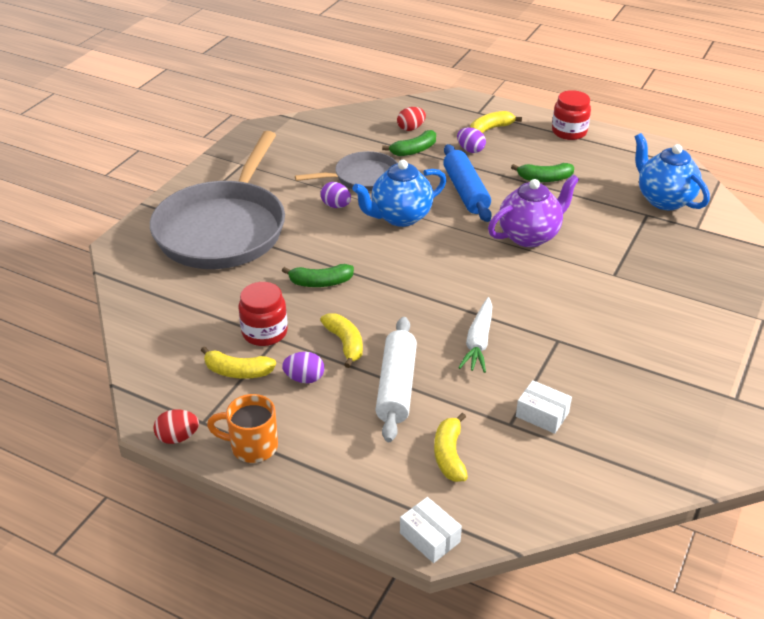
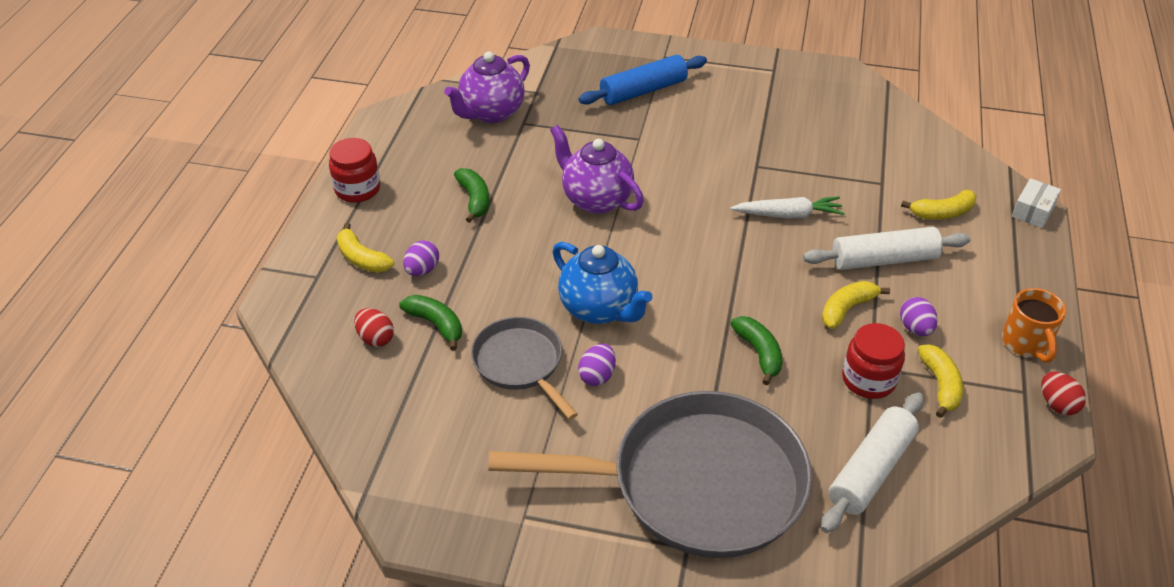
camera: 105 degrees left, 5 degrees up
blue rolling pin [443,144,492,222] -> blue rolling pin moved to [578,55,707,105]
white box [516,380,572,434] -> none
blue teapot [634,133,710,210] -> purple teapot [444,51,530,123]
none -> white rolling pin [821,392,924,533]

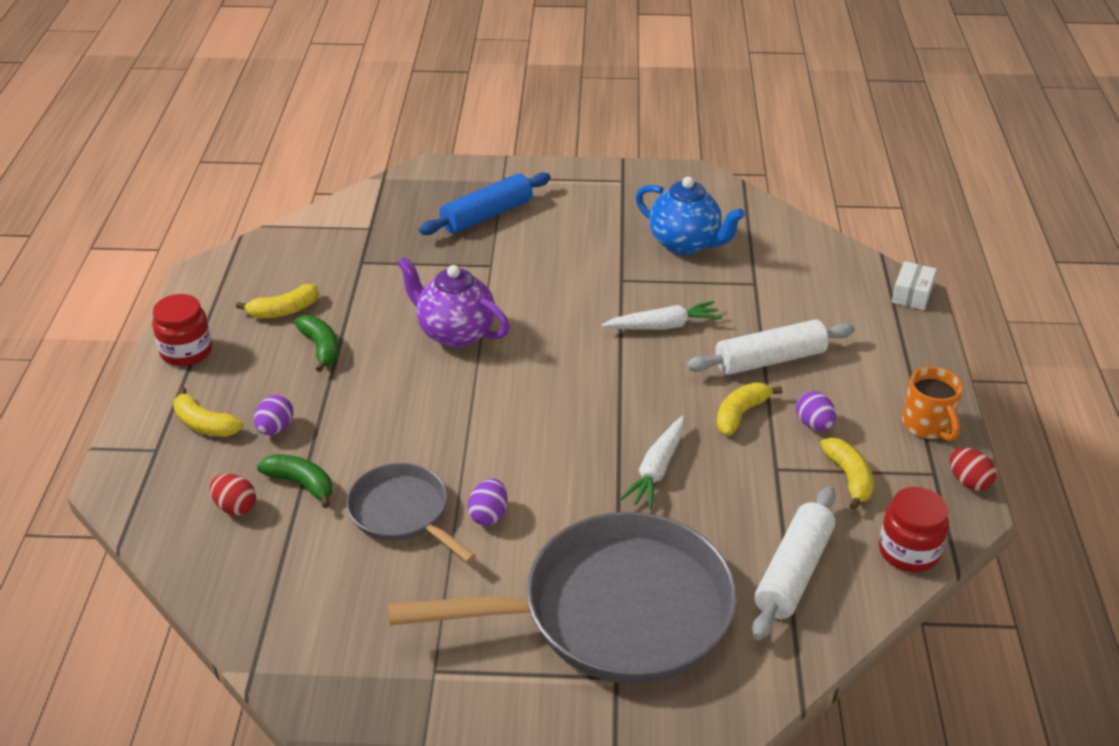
camera: 10 degrees left, 5 degrees down
purple teapot [444,51,530,123] -> none
blue teapot [553,242,653,324] -> blue teapot moved to [635,177,745,255]
green banana [730,316,782,385] -> white carrot [620,416,685,509]
red jar [842,323,905,399] -> red jar moved to [879,487,949,572]
yellow banana [901,190,977,220] -> yellow banana moved to [236,284,319,318]

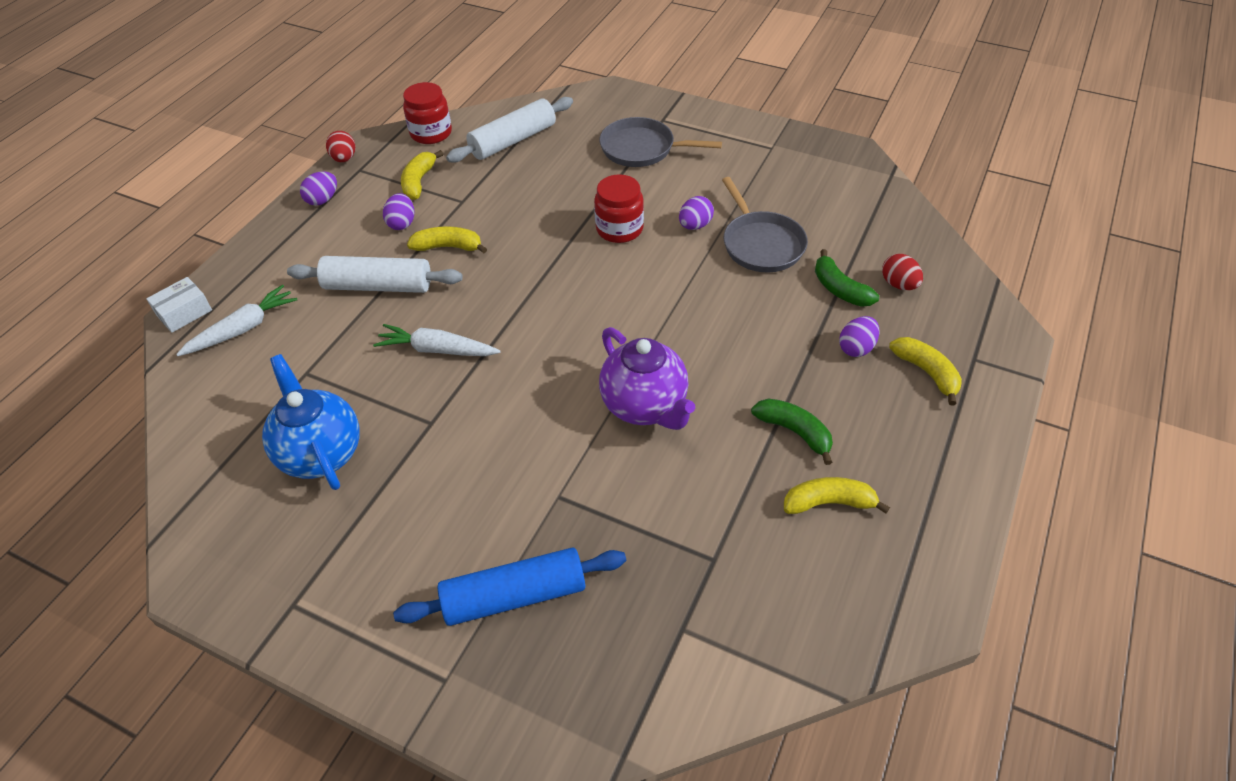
camera: 155 degrees left, 10 degrees up
red jar [152,294,212,366] -> red jar moved to [594,174,644,243]
green banana [294,315,339,372] -> green banana turned 135 degrees clockwise [751,398,833,465]
grey pan [388,512,736,684] -> grey pan [599,117,722,167], size x0.52
white carrot [620,416,685,509] -> white carrot moved to [176,284,297,356]
yellow banana [716,382,782,436] -> yellow banana turned 150 degrees counterclockwise [407,226,487,253]
orange mug [902,367,963,441] -> purple egg [300,171,337,206]

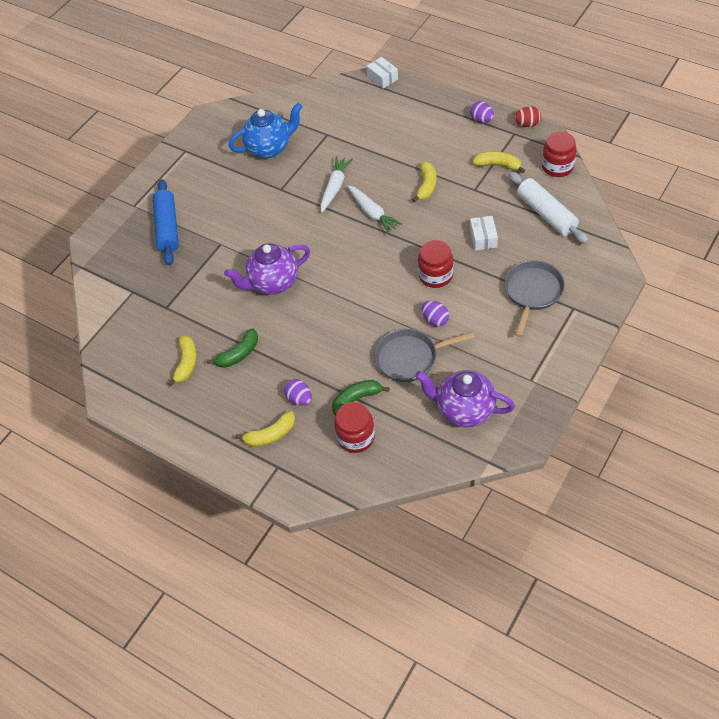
camera: 100 degrees right, 5 degrees up
white carrot [176,284,297,356] -> white carrot moved to [347,185,403,234]
white rolling pin [287,256,463,293] -> none
purple egg [383,193,415,230] -> none
red egg [882,254,923,290] -> red jar [334,402,375,453]
none -> purple teapot [415,370,515,428]
none -> white box [470,216,498,250]

